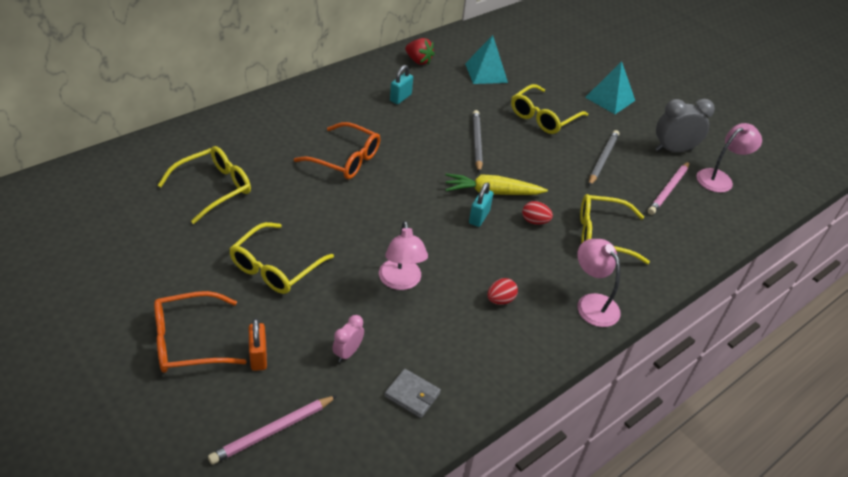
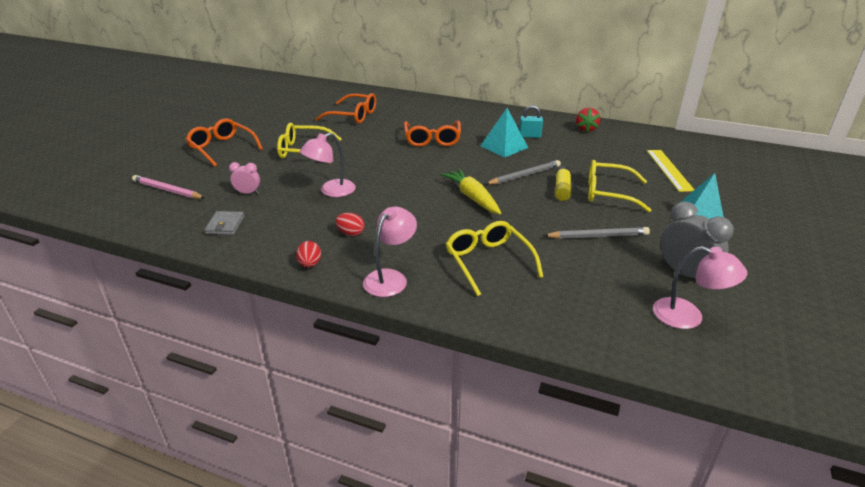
camera: 65 degrees right, 10 degrees down
yellow glasses [158,146,251,224] -> orange glasses [316,93,376,124]
orange padlock [249,318,267,371] -> none
turquoise pyramid [465,35,508,84] -> turquoise pyramid moved to [480,108,528,158]
turquoise padlock [469,182,493,227] -> none
red egg [522,201,553,225] -> red egg moved to [296,241,321,268]
pink pencil [648,161,690,215] -> none
none -> yellow glue stick [555,166,571,201]
none -> yellow ruler [647,150,694,192]

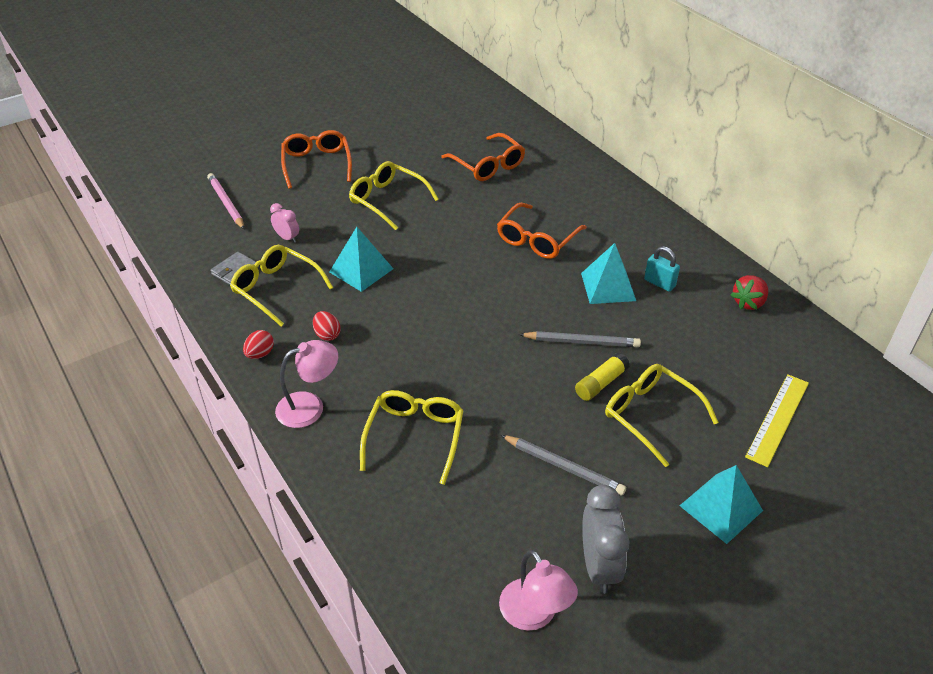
camera: 35 degrees right, 10 degrees up
pink lamp [300,133,356,197] -> turquoise pyramid [330,227,394,292]
yellow carrot [440,168,501,214] -> none
none -> yellow glasses [230,245,333,326]

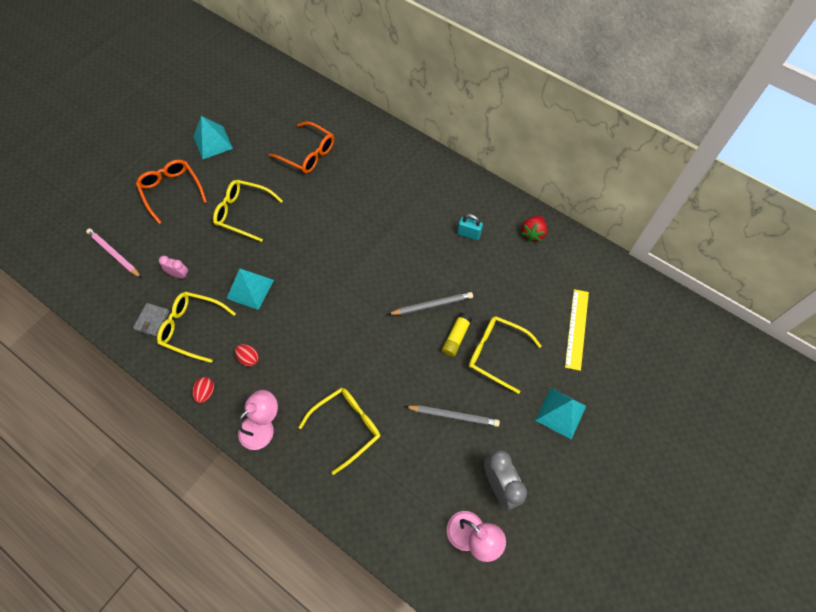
camera: 20 degrees left, 20 degrees up
yellow glasses [360,390,464,485] -> yellow glasses turned 60 degrees clockwise [298,387,380,475]
orange glasses [497,203,587,259] -> none
turquoise pyramid [581,243,636,304] -> turquoise pyramid moved to [193,116,233,159]

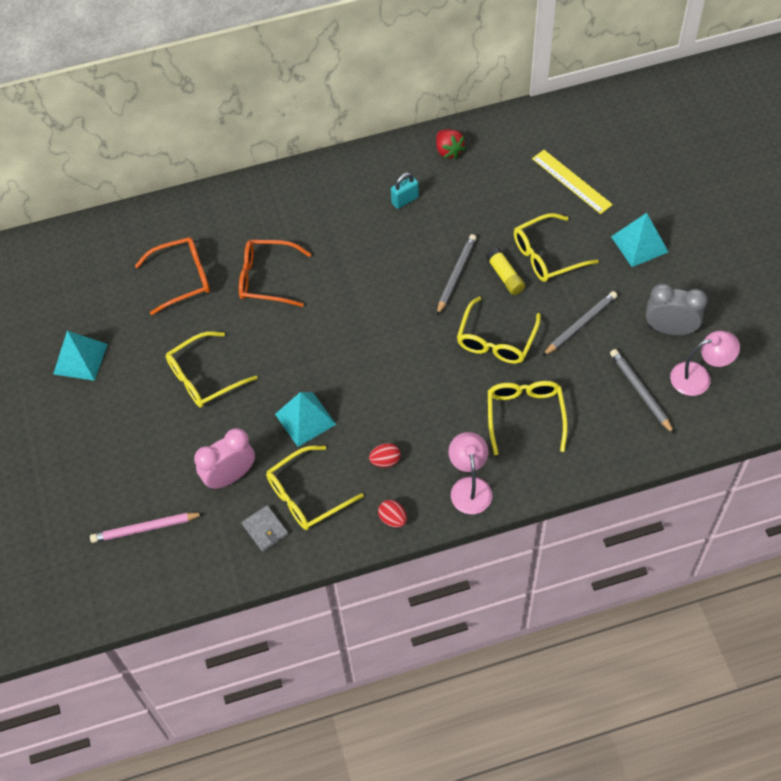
camera: 50 degrees left, 5 degrees down
orange glasses [136,159,207,224] -> orange glasses moved to [239,240,311,307]
pink clock [159,256,188,279] -> pink clock [194,428,255,490], size x1.80
none -> yellow glasses [457,297,541,364]
none -> grey pencil [610,349,674,434]

